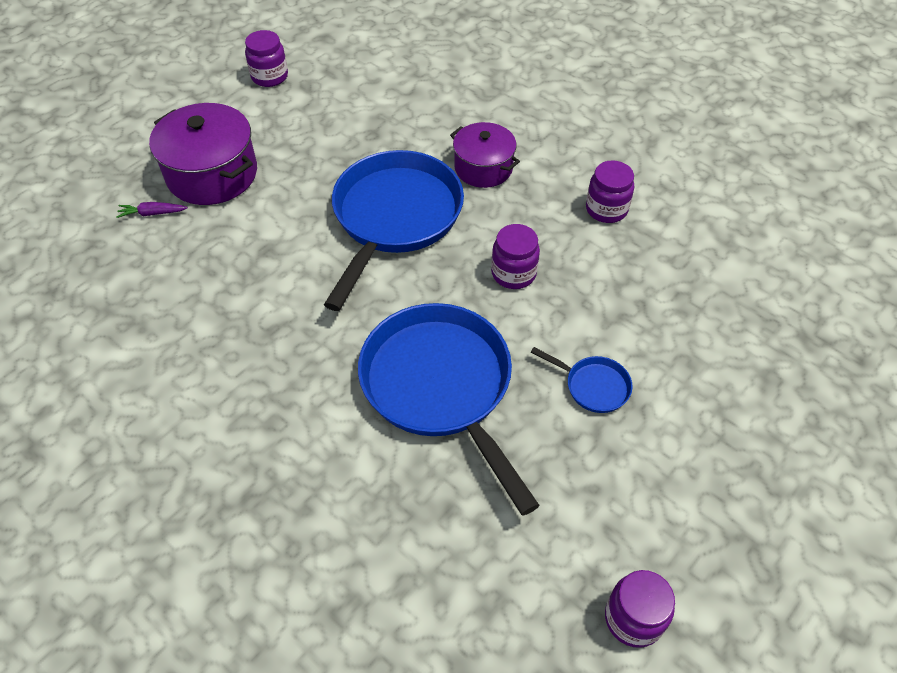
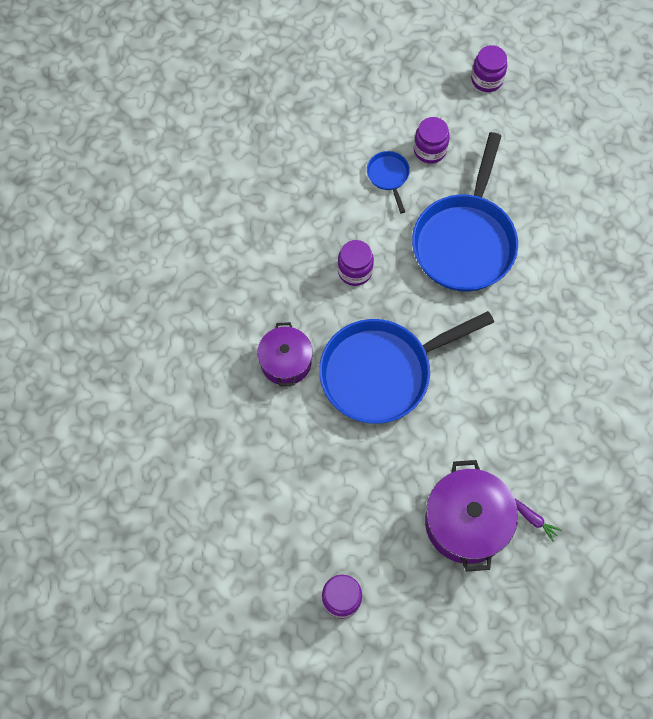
camera: 135 degrees left, 15 degrees up
purple jar [586,160,634,223] -> purple jar moved to [414,117,450,164]

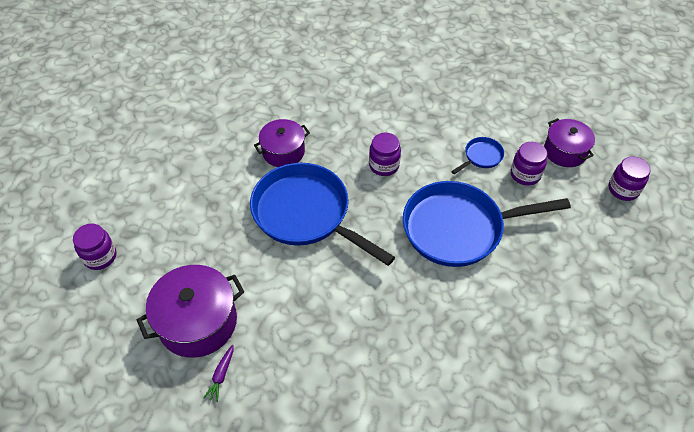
camera: 65 degrees right, 15 degrees down
none -> purple pot [544,118,595,167]

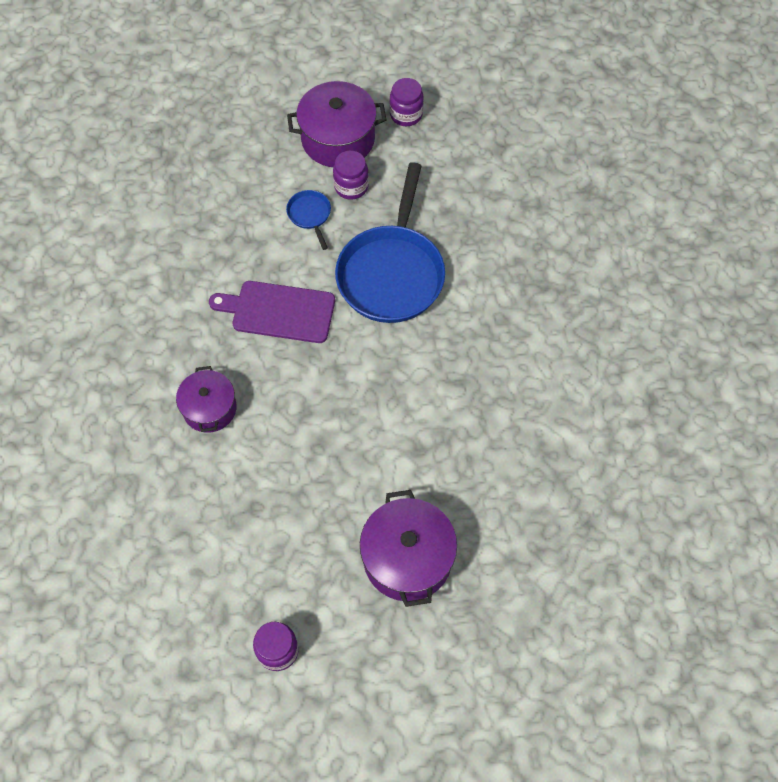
camera: 70 degrees left, 10 degrees up
purple carrot [203,345,233,402] -> none
blue pan [250,163,395,266] -> none
purple jar [369,133,401,176] -> purple cutting board [209,281,335,343]
purple pot [544,118,595,167] -> purple pot [287,81,386,167], size x1.54

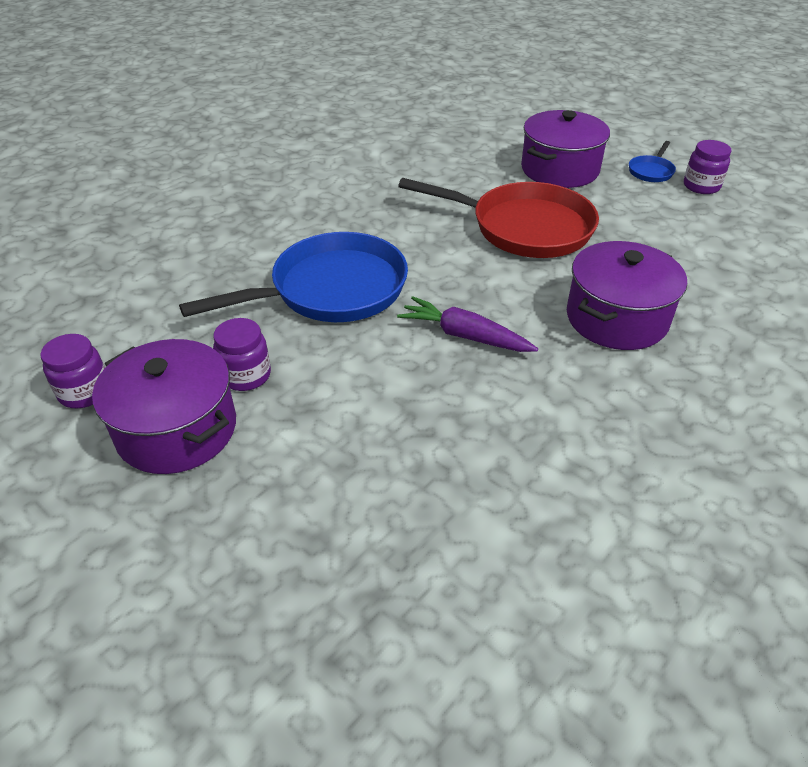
camera: 130 degrees left, 20 degrees down
purple pot [176,366,237,433] -> purple pot [567,241,687,350], size x1.54
purple cutting board [209,281,335,343] -> purple carrot [397,296,538,352]
blue pan [286,190,331,250] -> blue pan moved to [629,141,676,182]
none -> red pan [398,178,599,258]

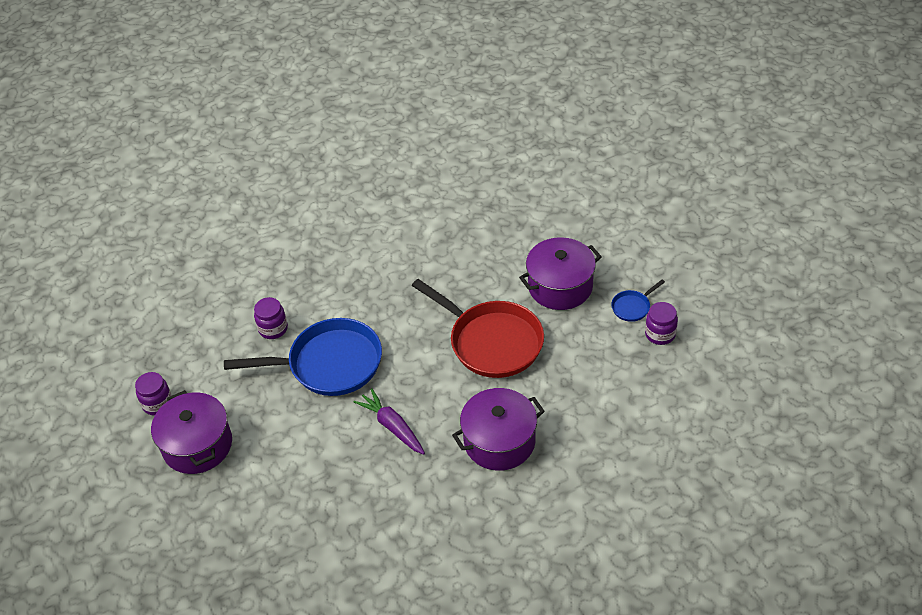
camera: 25 degrees right, 5 degrees up
purple jar [213,318,271,391] -> purple jar moved to [254,297,288,339]

